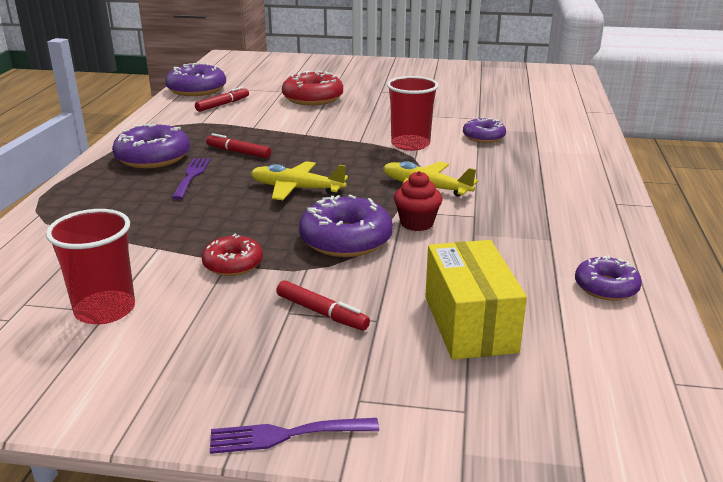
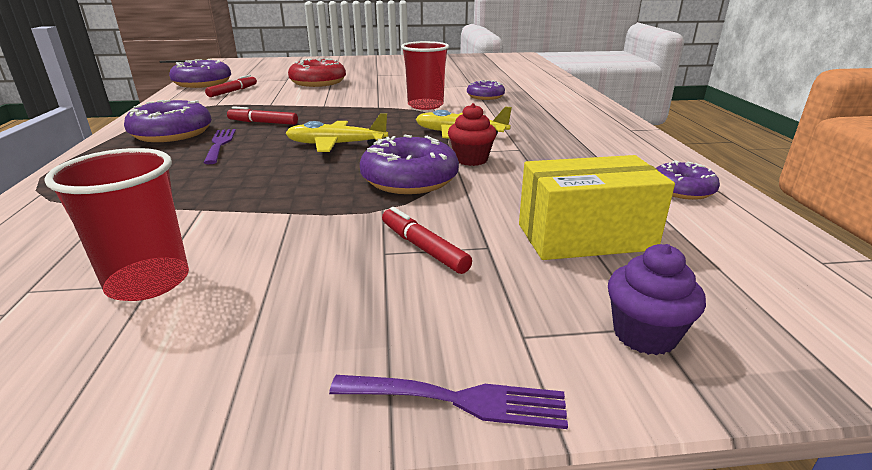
camera: 15 degrees left, 0 degrees up
red donut [202,234,263,276] -> none
purple fork [210,418,379,454] -> purple fork turned 150 degrees counterclockwise [329,375,568,429]
red marker [276,280,370,331] -> red marker turned 150 degrees counterclockwise [382,207,472,274]
yellow box [425,240,527,360] -> yellow box turned 75 degrees counterclockwise [519,155,675,260]
none -> purple cupcake [608,244,706,355]

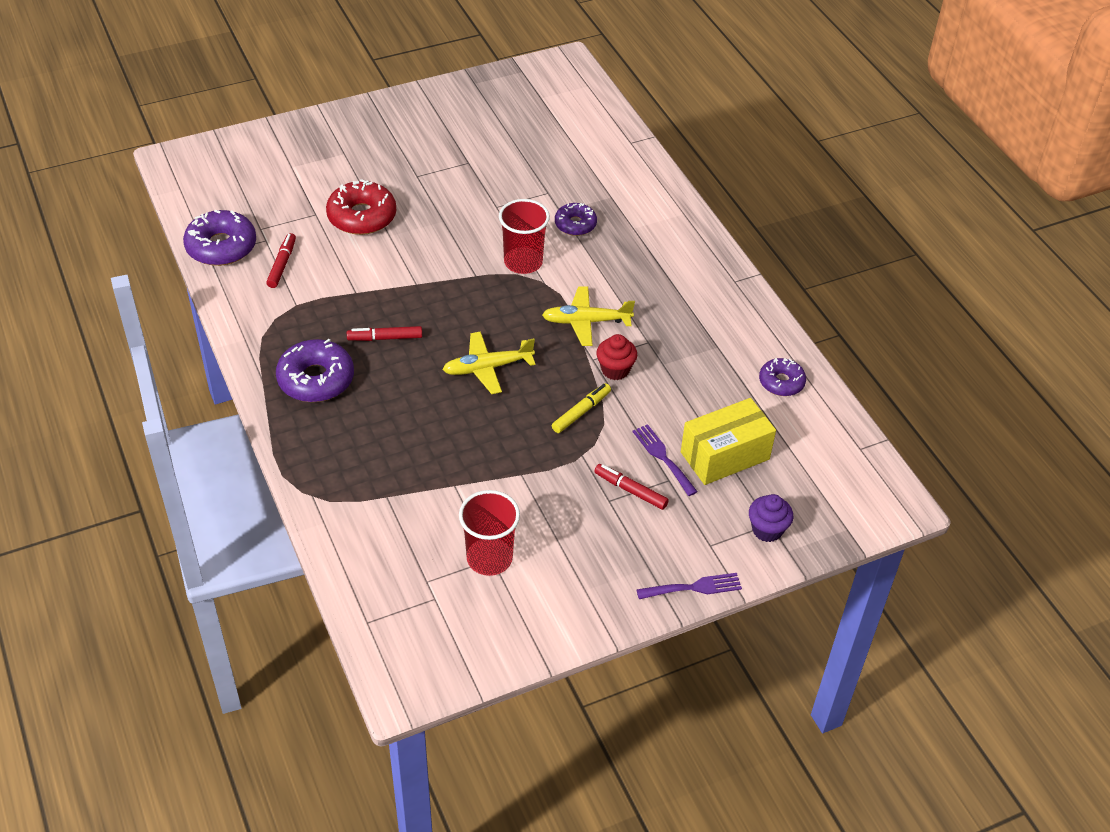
camera: 20 degrees left, 20 degrees up
purple fork [204,129,236,164] -> purple fork moved to [632,424,698,496]
purple donut [360,135,459,194] -> yellow marker [552,383,611,433]

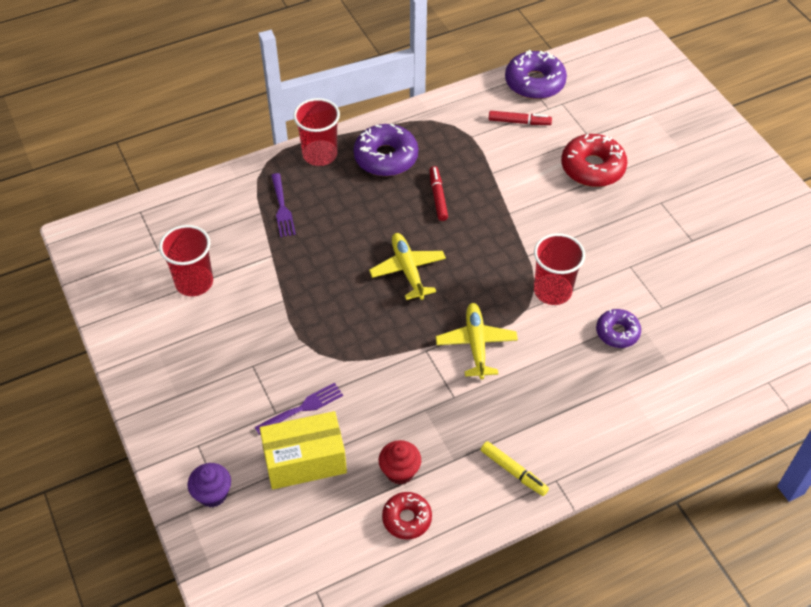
camera: 90 degrees right, 5 degrees up
yellow marker [552,383,611,433] -> yellow marker moved to [481,441,549,496]
red marker [594,464,669,510] -> none
red cupcake [596,334,637,380] -> red cupcake moved to [379,440,421,484]
purple fork [636,573,742,599] -> purple fork moved to [271,173,296,237]
yellow box [681,398,776,485] -> yellow box turned 75 degrees counterclockwise [260,411,347,489]
purple donut [759,358,806,396] -> red donut [382,492,432,540]
none -> red cup [293,98,340,166]

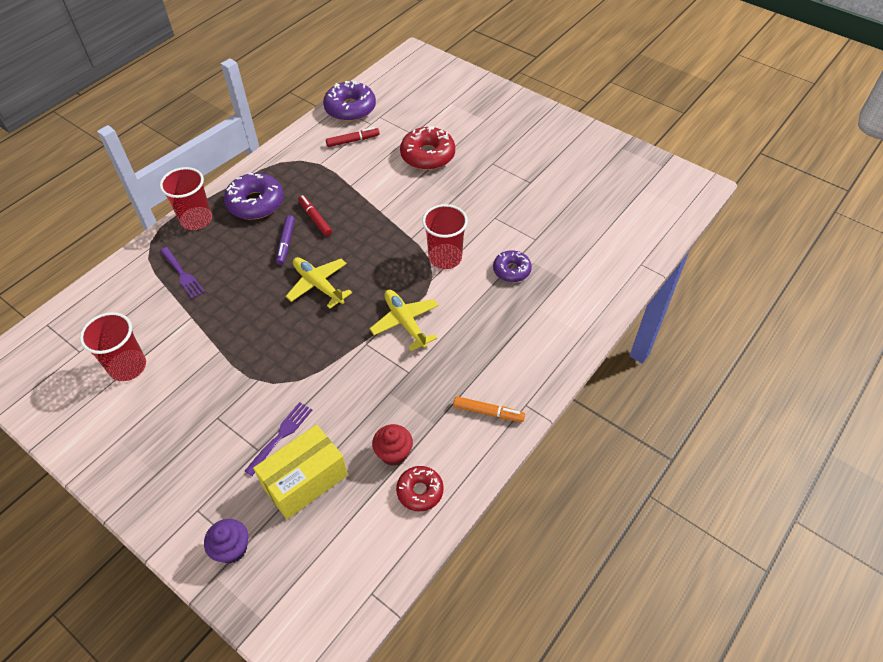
camera: 25 degrees left, 0 degrees up
yellow marker [481,441,549,496] -> orange marker [453,396,525,422]
none -> purple marker [276,215,295,265]

